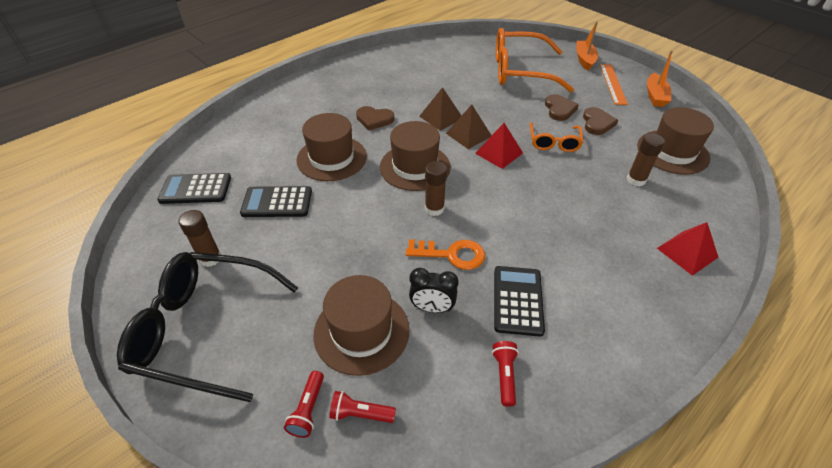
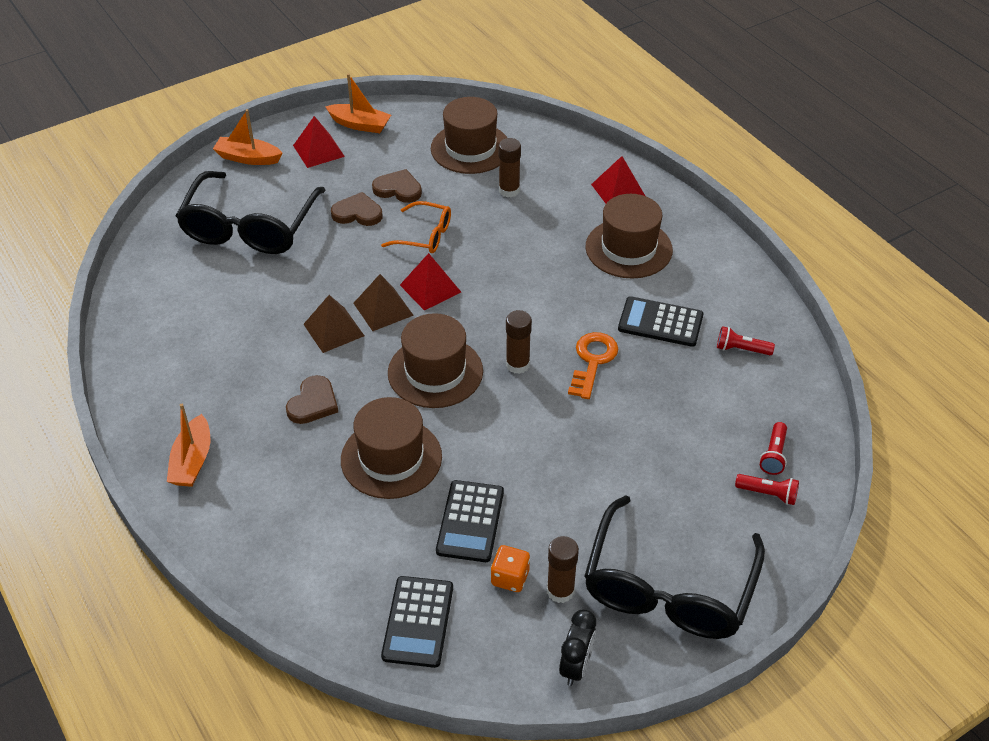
camera: 80 degrees left, 0 degrees up
brown hat [313,275,410,376] -> brown hat moved to [585,194,673,279]
black clock [409,268,459,313] -> black clock moved to [559,609,596,686]
orange glasses [496,28,574,92] -> black glasses [176,171,326,254]
orange ruler [600,64,628,105] -> red pyramid [293,116,345,168]
none -> orange boat [167,404,210,487]
none -> orange dice [491,545,530,592]

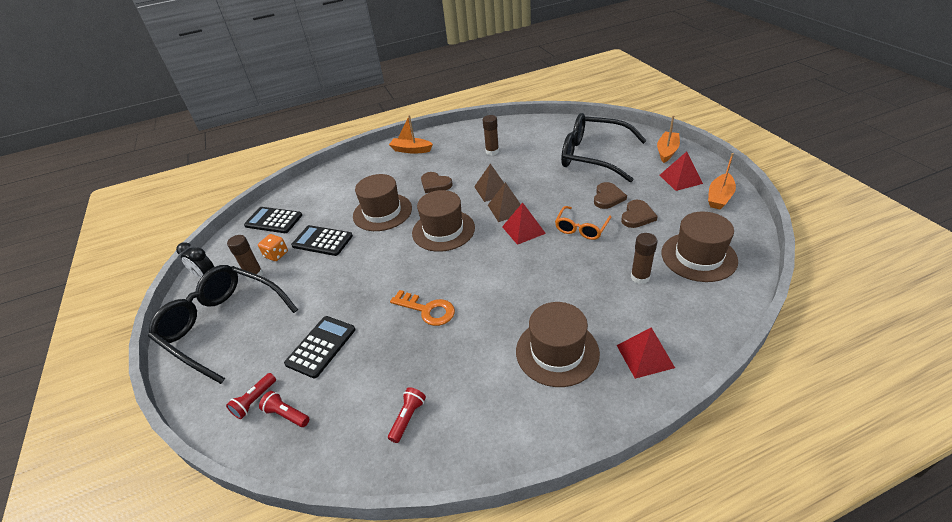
camera: 105 degrees right, 5 degrees down
brown glue stick [506,310,532,374] -> brown glue stick moved to [483,115,499,155]
black calculator [618,296,704,347] -> black calculator moved to [284,316,355,378]

